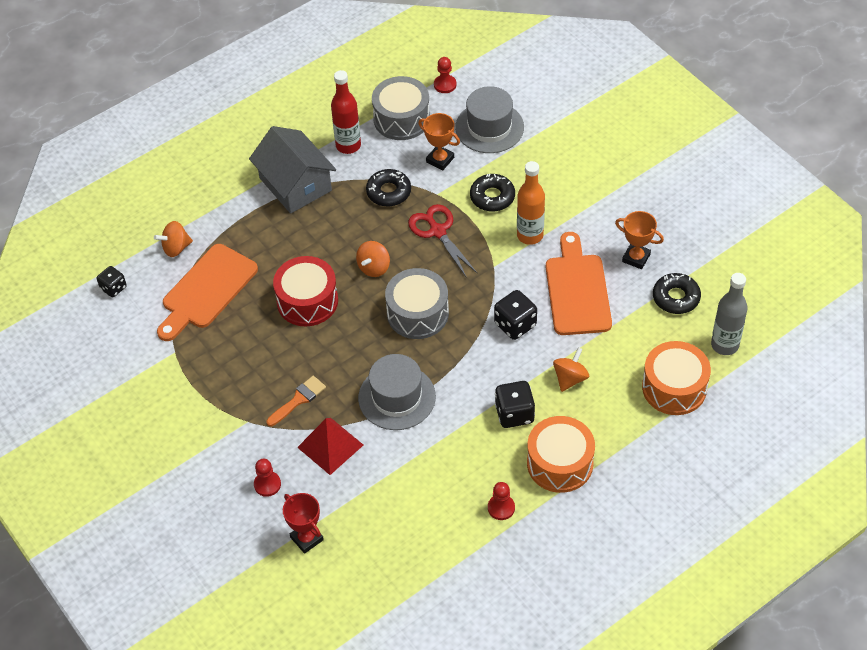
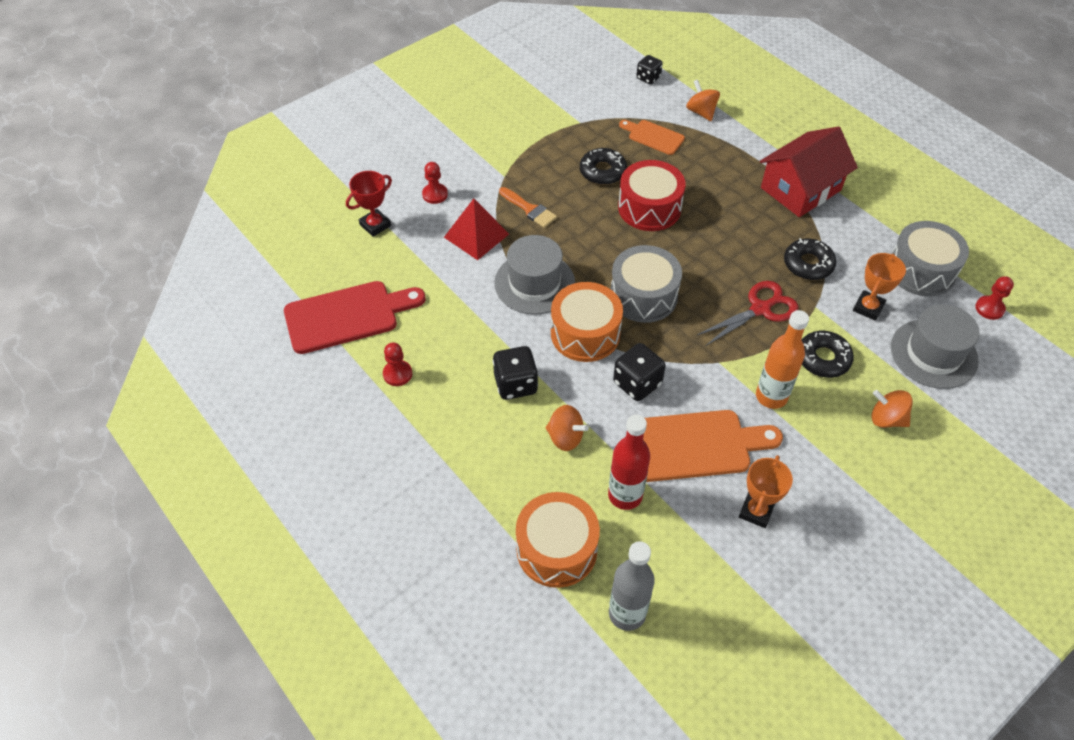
camera: 85 degrees right, 0 degrees up
orange cutting board [157,244,258,341] -> orange cutting board [619,120,685,155], size x0.56
grey house [249,126,336,214] -> red house [760,126,858,217]
red bottle [331,70,361,154] -> red bottle moved to [608,414,650,510]
orange spinning top [356,241,390,277] -> orange spinning top moved to [872,390,913,428]
orange drum [527,416,595,493] -> orange drum moved to [551,282,623,362]
black donut [653,273,701,314] -> black donut moved to [580,148,627,185]
none -> red cutting board [284,281,426,354]

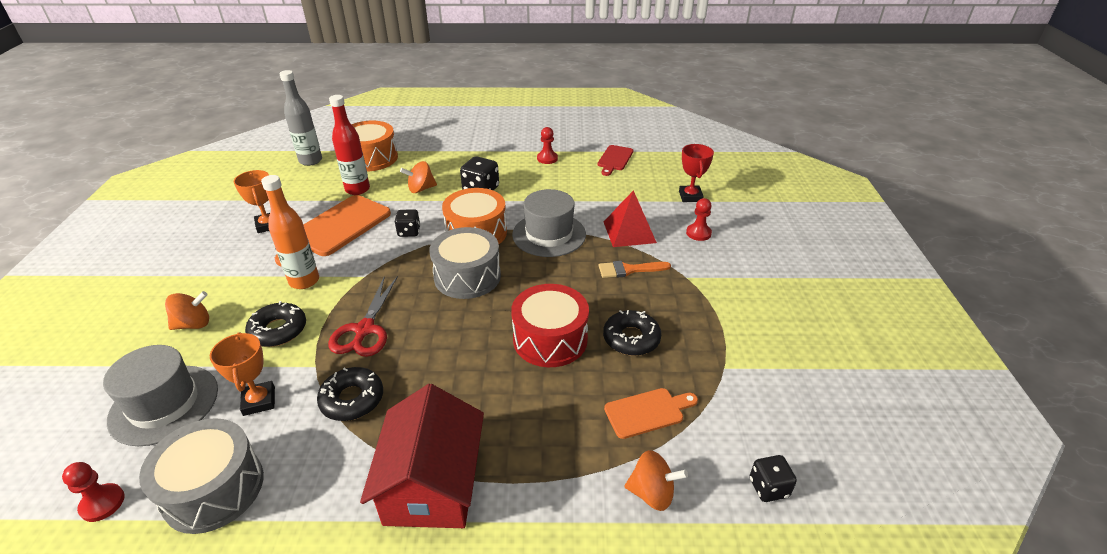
camera: 130 degrees right, 15 degrees down
red cutting board [284,281,426,354] -> red cutting board [598,145,633,176], size x0.56
black dice [613,343,666,401] -> black dice [395,209,420,237], size x0.65

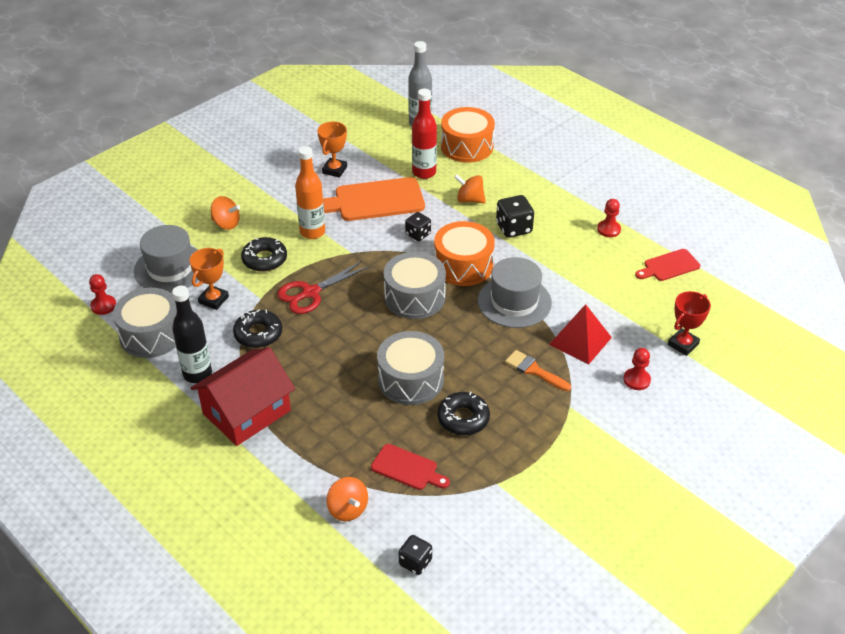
camera: 45 degrees right, 5 degrees up
red drum [511,284,589,367] -> grey drum [377,331,444,405]
orange cutting board [604,388,698,439] -> red cutting board [371,444,450,490]
none -> black bottle [172,286,212,383]

